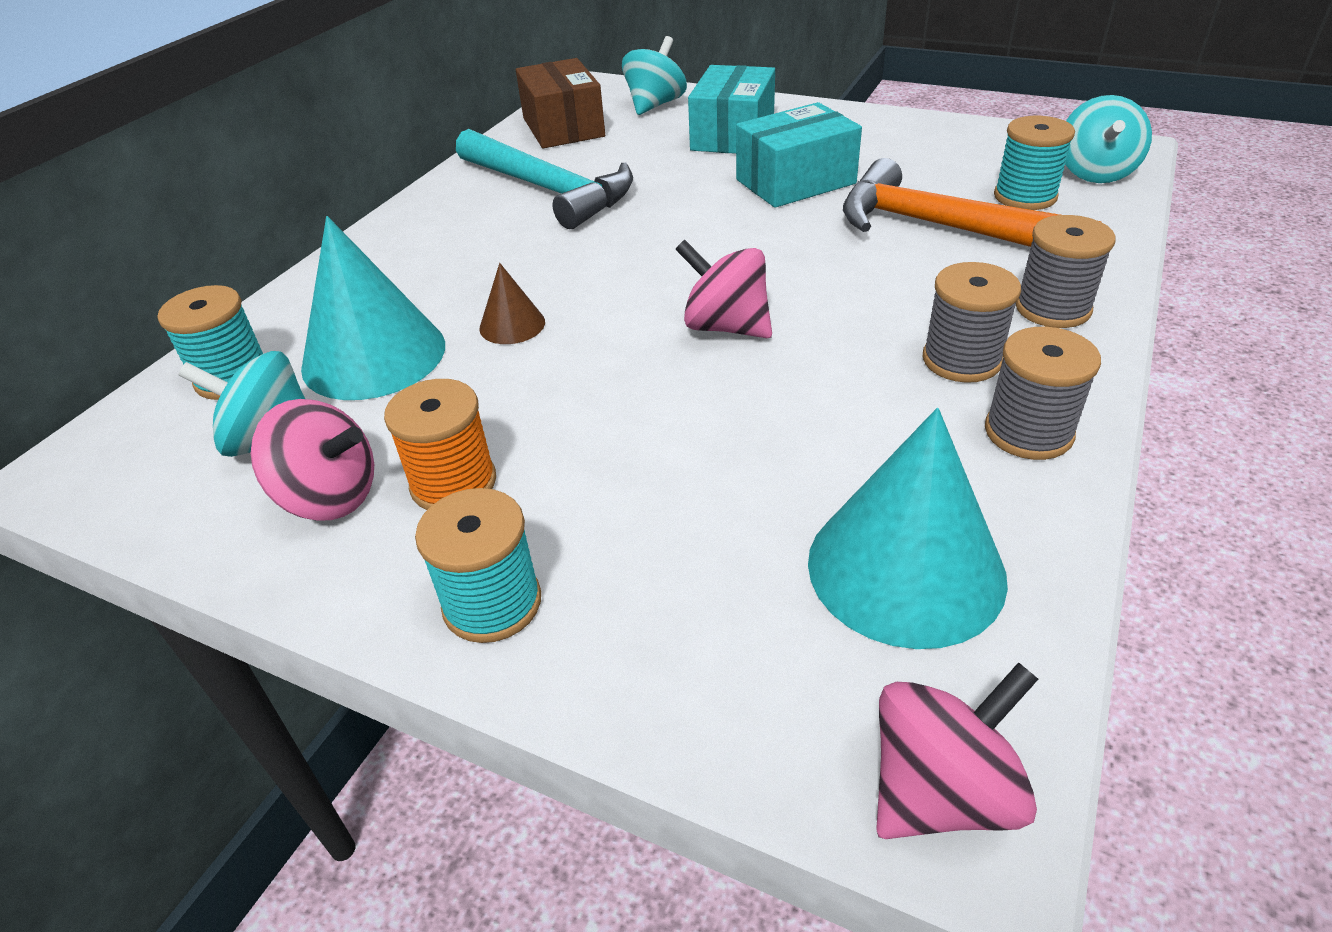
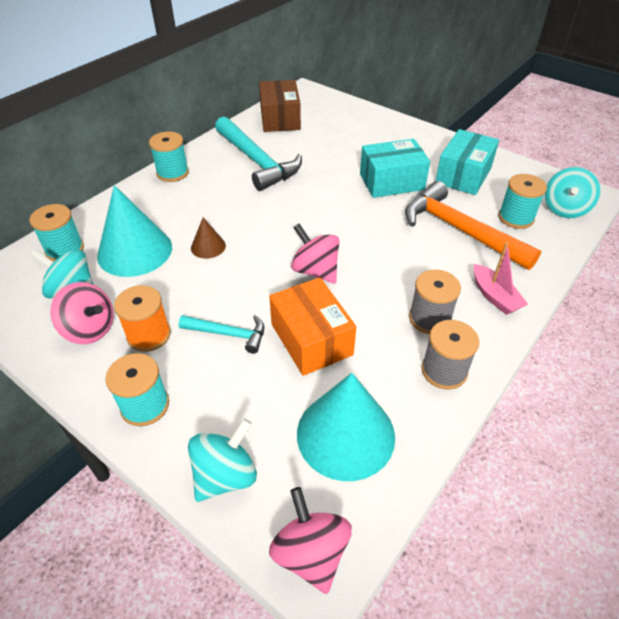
camera: 10 degrees right, 5 degrees up
turquoise spinning top [622,36,687,115] -> turquoise spinning top moved to [188,418,257,502]
turquoise box [688,65,775,154] -> turquoise box moved to [435,129,499,195]
pink spinning top [876,662,1038,839] -> pink spinning top turned 90 degrees counterclockwise [269,487,352,594]
grey spool [1016,215,1116,328] -> pink boat [474,242,528,315]
none -> turquoise spool [149,132,189,182]
none -> turquoise hammer [179,315,264,354]
none -> orange box [269,277,356,376]

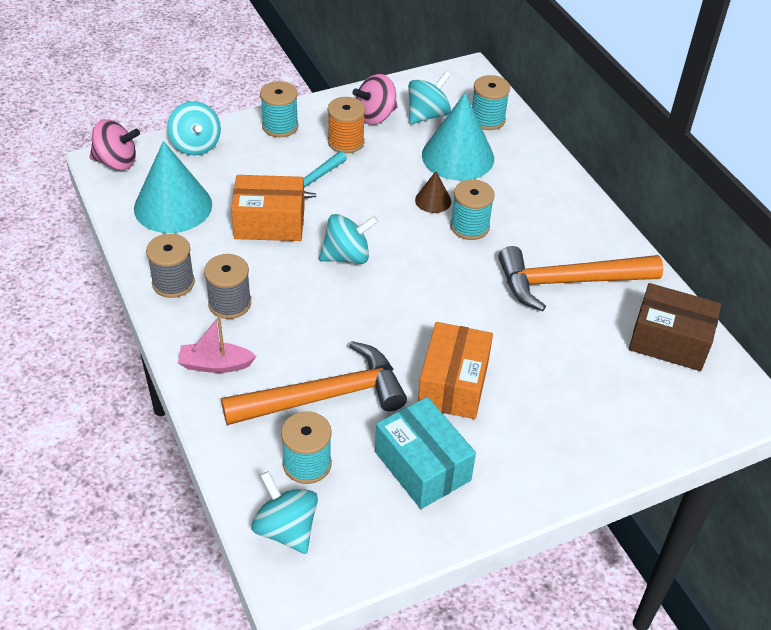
camera: 115 degrees right, 0 degrees up
turquoise spool [149,132,189,182] -> turquoise spool moved to [450,179,495,240]
turquoise hammer [215,117,302,191] -> orange hammer [498,246,663,311]
pink spinning top [291,224,339,284] -> turquoise spinning top [319,214,378,264]
turquoise box [360,139,430,198] -> orange box [418,322,493,419]

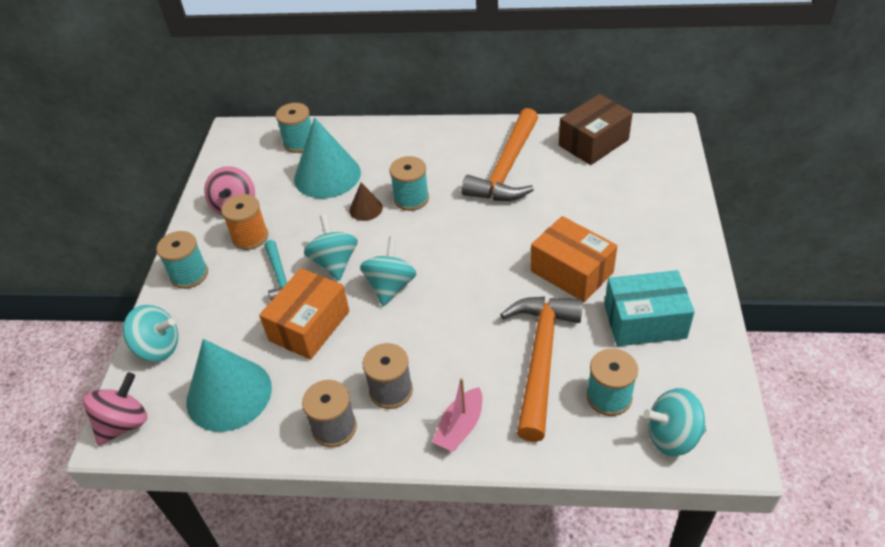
camera: 55 degrees left, 0 degrees up
turquoise spinning top [408,71,451,124] -> turquoise spinning top moved to [304,214,358,281]

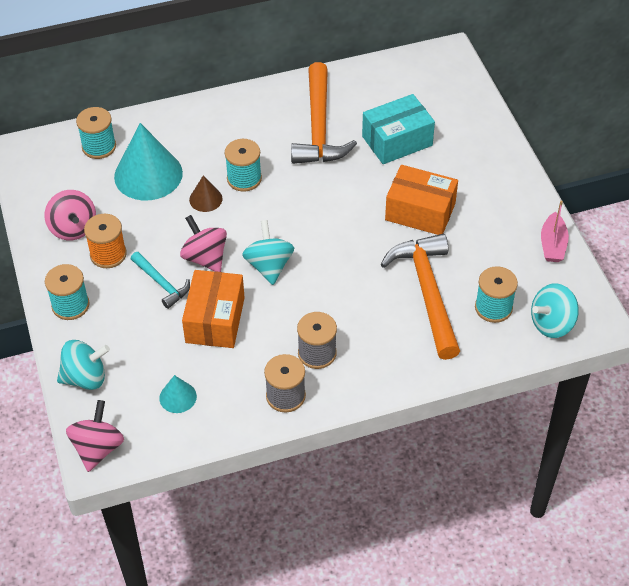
camera: 25 degrees left, 5 degrees up
turquoise cone [186,339,272,432] -> turquoise cone [159,375,197,413], size x0.48
turquoise spinning top [304,214,358,281] -> pink spinning top [180,215,227,272]
pink boat [432,378,482,452] -> pink boat moved to [541,201,569,262]
brown box [559,94,633,165] -> none
turquoise box [605,270,695,346] -> turquoise box moved to [362,94,435,164]

